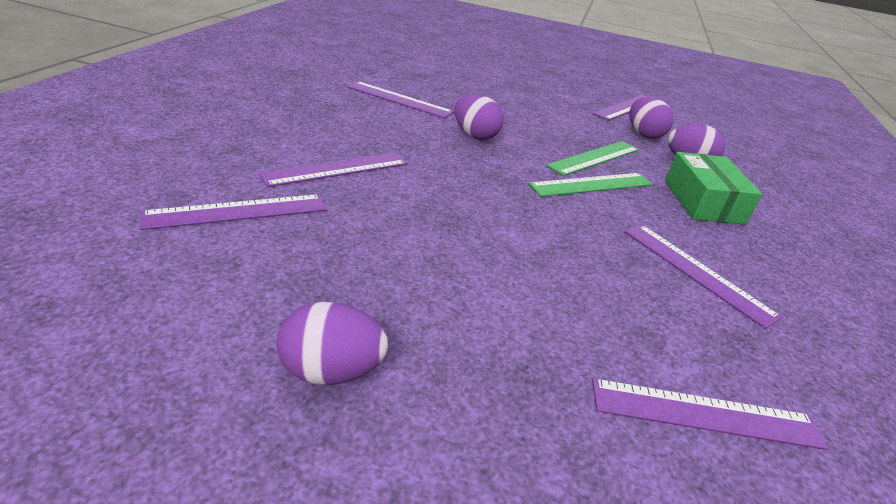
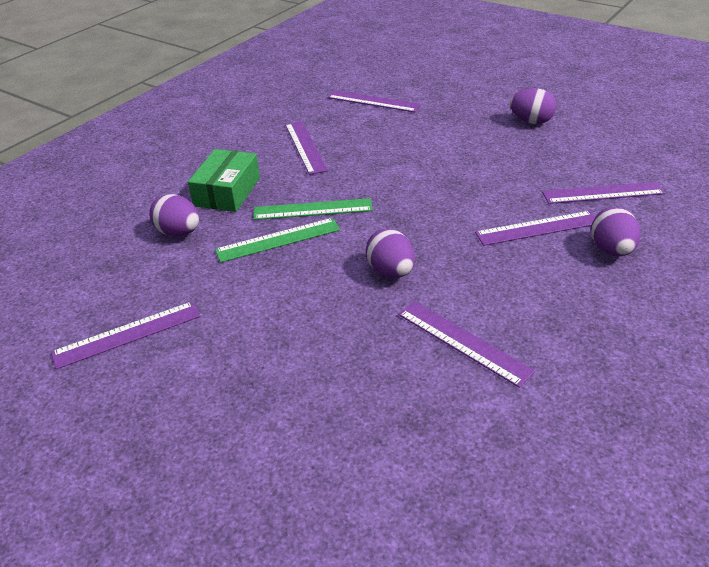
camera: 155 degrees left, 5 degrees up
purple egg [630,97,674,139] -> purple egg moved to [591,207,640,256]

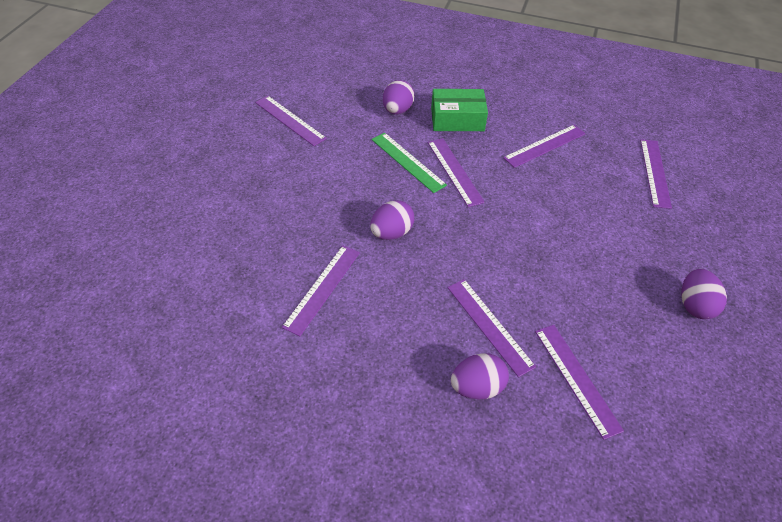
camera: 70 degrees right, 10 degrees up
green ruler [254,198,373,220] -> purple ruler [428,138,485,207]

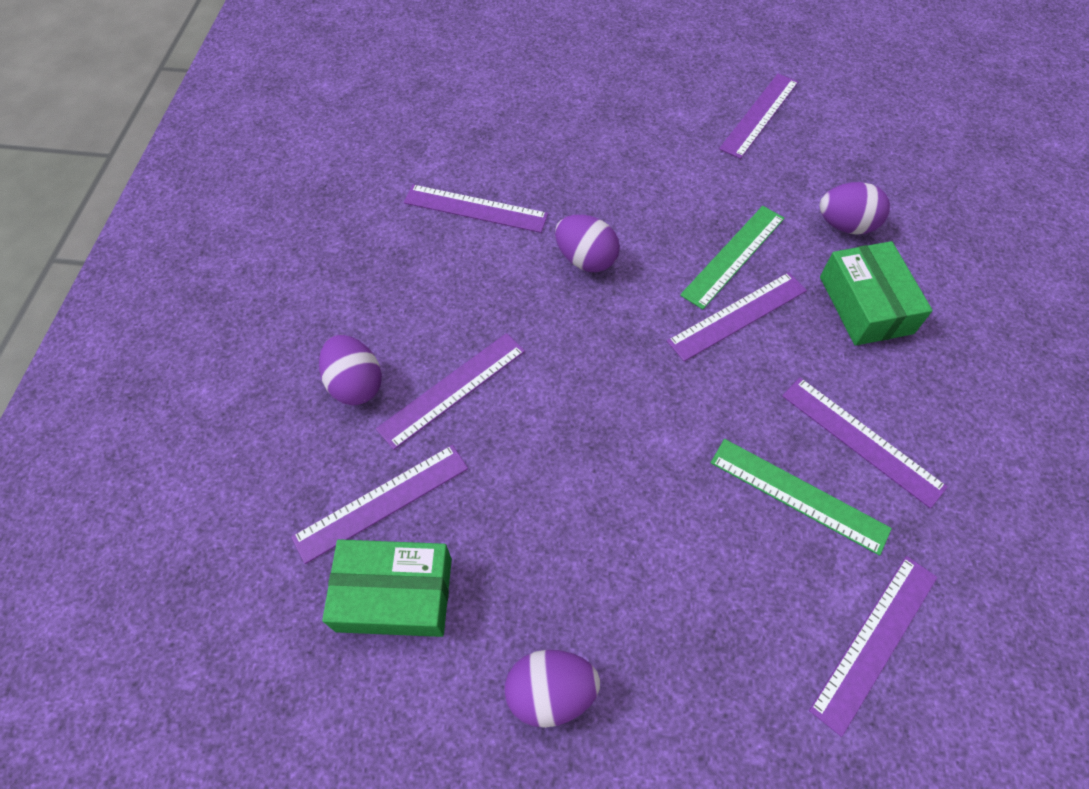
camera: 80 degrees right, 10 degrees up
purple ruler [640,139,672,209] -> purple ruler turned 45 degrees counterclockwise [809,556,937,737]
none -> green box [322,539,452,637]
none -> green ruler [711,439,892,556]

